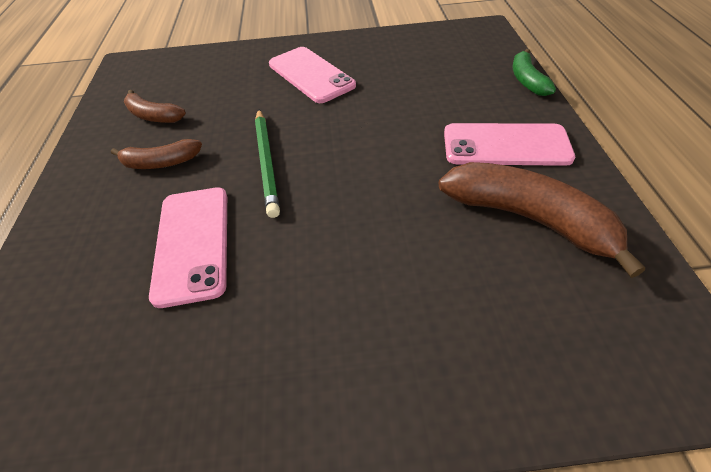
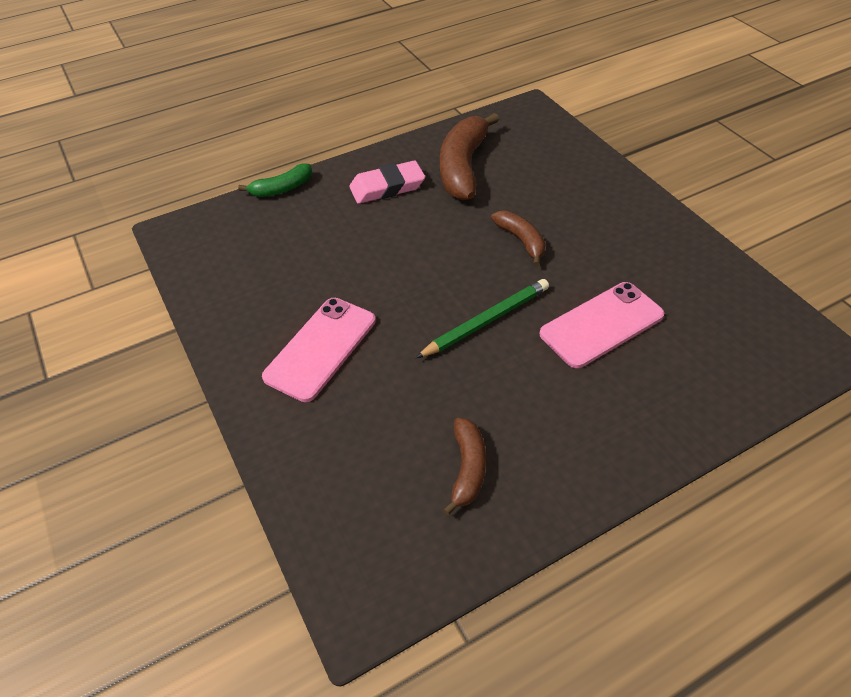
camera: 115 degrees left, 0 degrees up
brown banana [111,139,202,169] -> brown banana moved to [491,211,546,266]
pink phone [444,123,575,166] -> pink eraser [349,160,425,204]

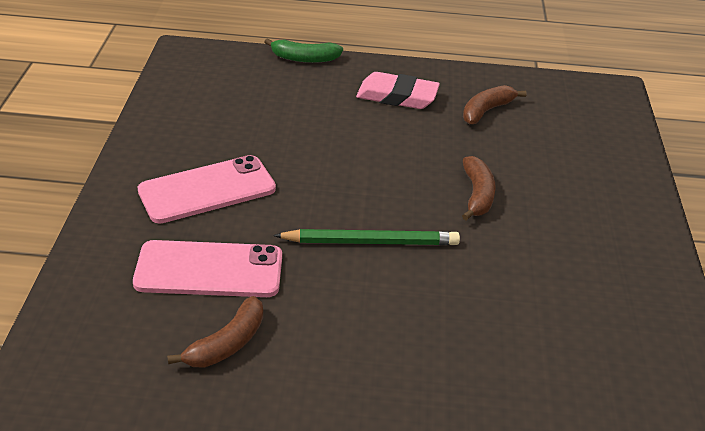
camera: 30 degrees right, 10 degrees down
brown banana [440,113,499,200] -> brown banana [463,85,527,124], size x0.55
pink phone [539,282,664,368] -> pink phone moved to [133,240,282,297]

